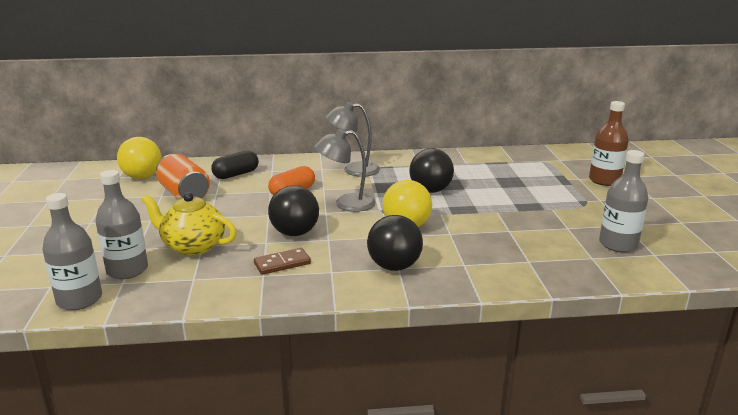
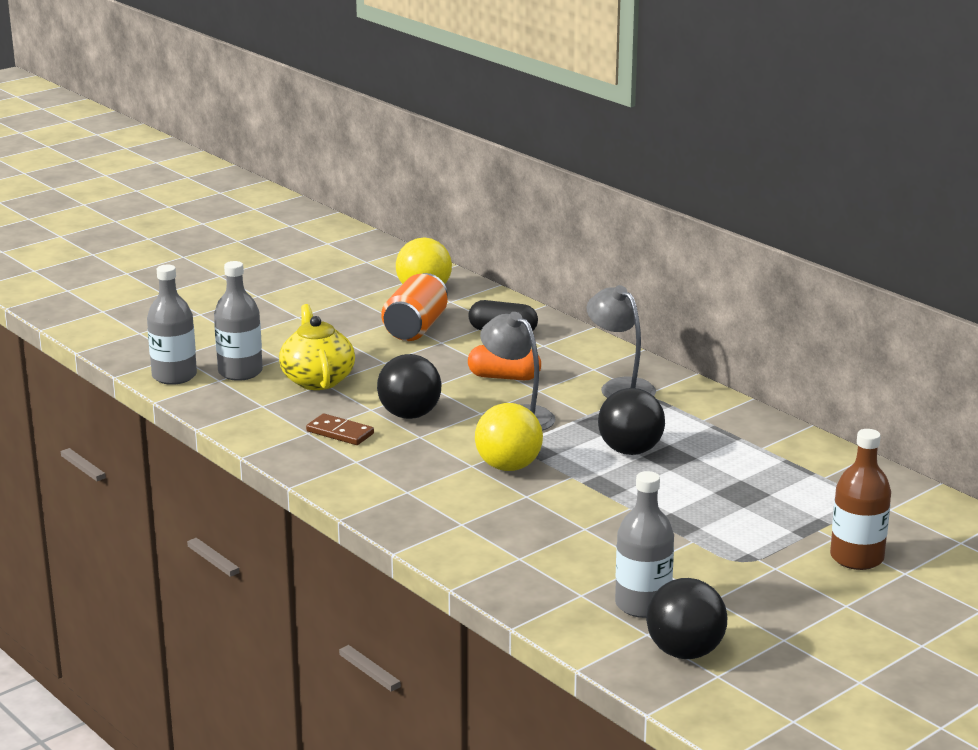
camera: 55 degrees right, 0 degrees up
black ball [367,215,423,271] -> black ball moved to [646,578,727,659]

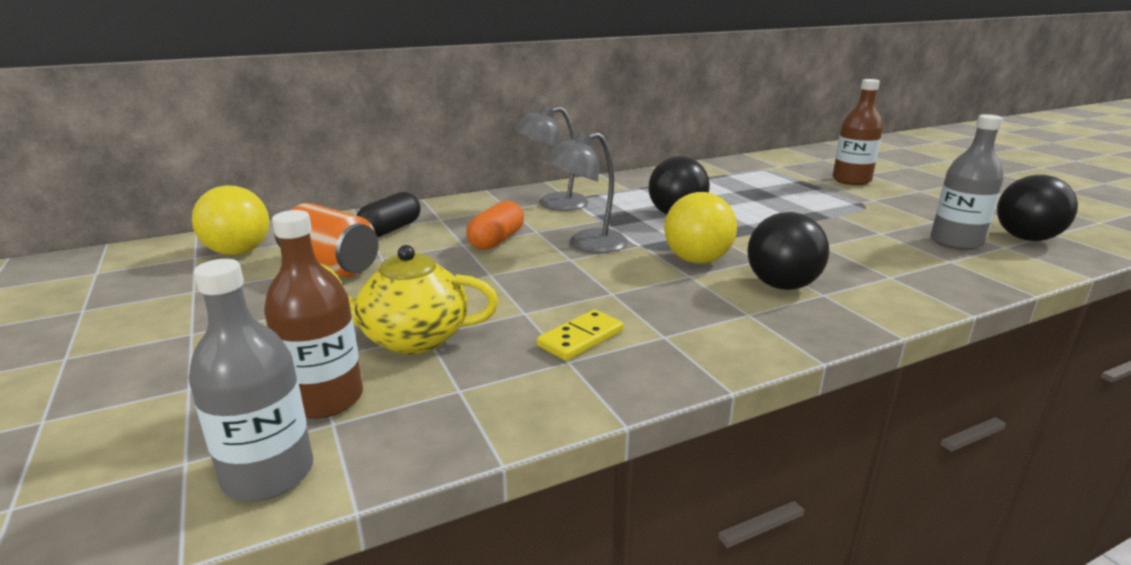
camera: 75 degrees left, 0 degrees up
grey bottle [214,261,263,381] -> brown bottle [264,210,363,419]
brown domino [306,414,374,445] -> yellow domino [537,309,623,361]
black ball [377,354,441,419] -> black ball moved to [747,212,829,290]

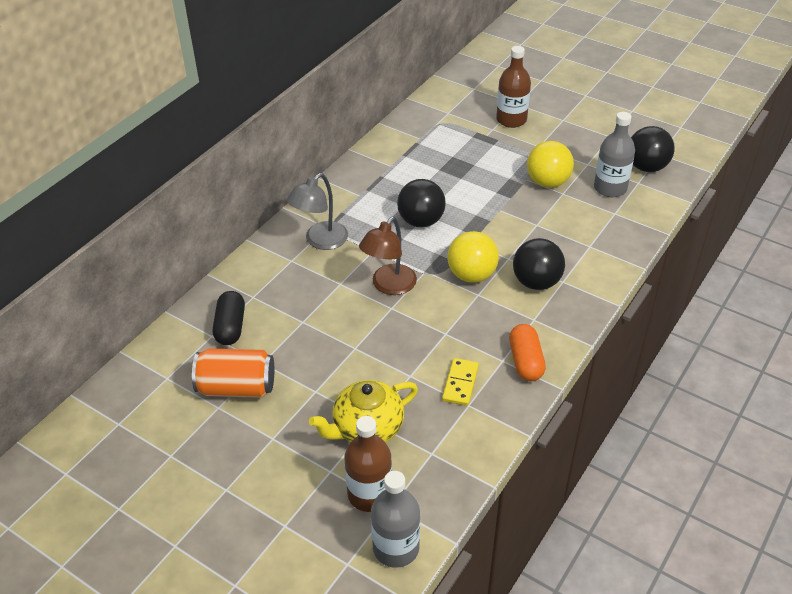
camera: 30 degrees left, 20 degrees up
yellow ball [192,185,269,255] -> yellow ball moved to [527,141,574,188]
orange capsule [466,201,524,250] -> orange capsule moved to [509,324,546,381]
grey lamp [544,132,628,253] -> brown lamp [359,217,417,295]

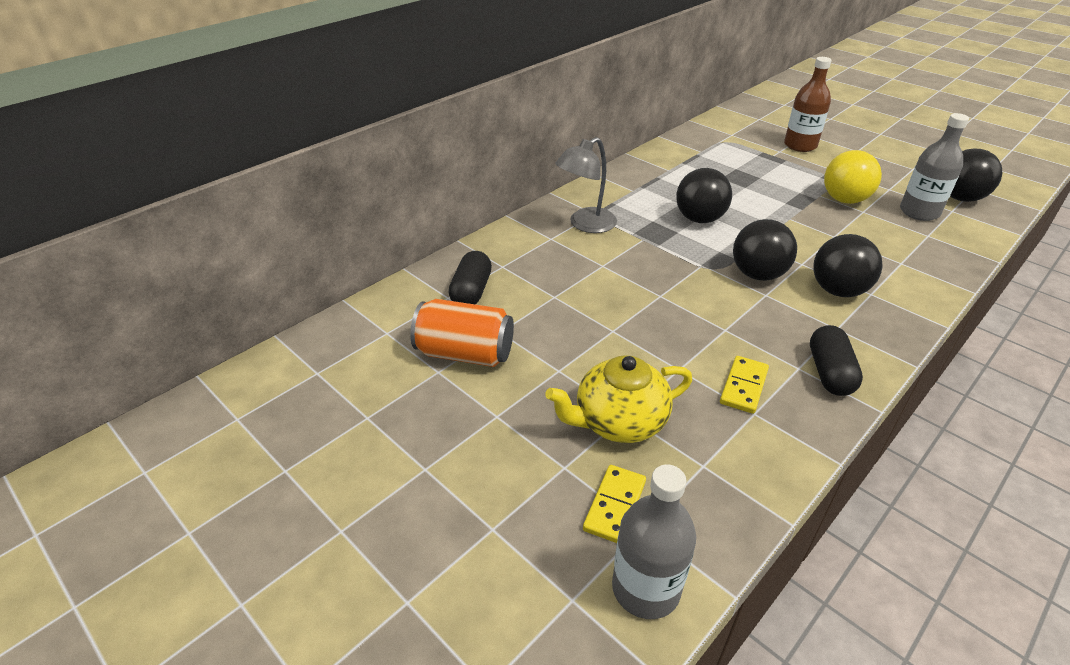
camera: 10 degrees right, 5 degrees down
brown bottle [344,416,392,512] -> yellow domino [583,465,646,543]
brown lamp [359,217,417,295] -> none
yellow ball [447,231,499,283] -> black ball [733,219,797,281]
orange capsule [509,324,546,381] -> black capsule [810,325,863,396]

